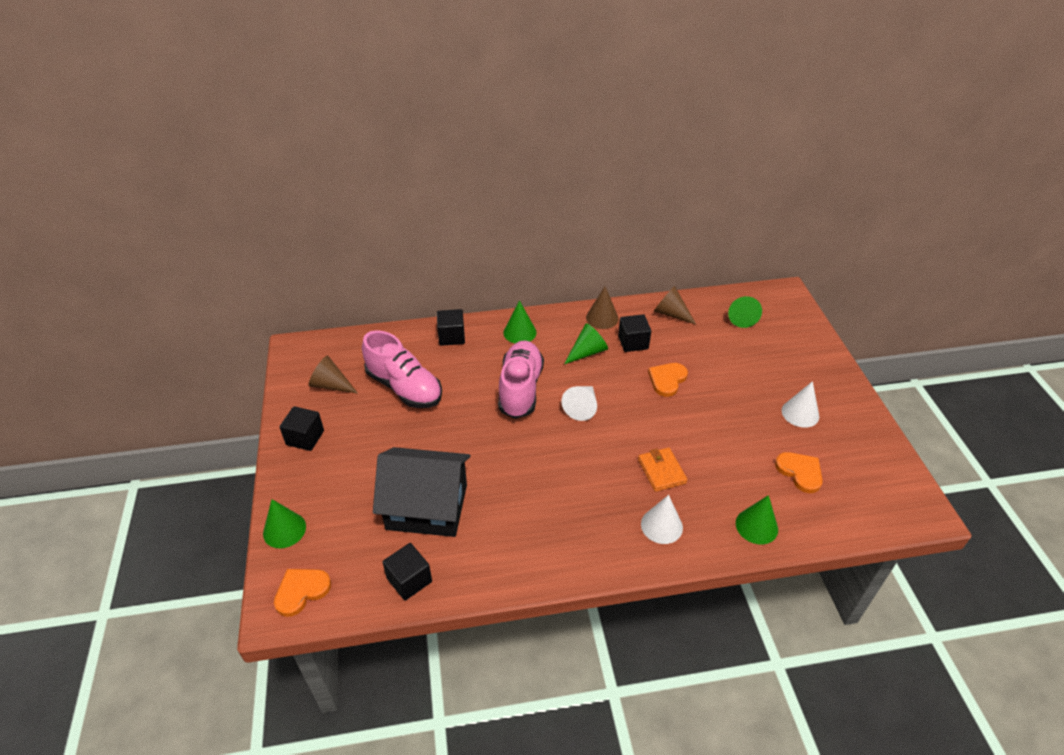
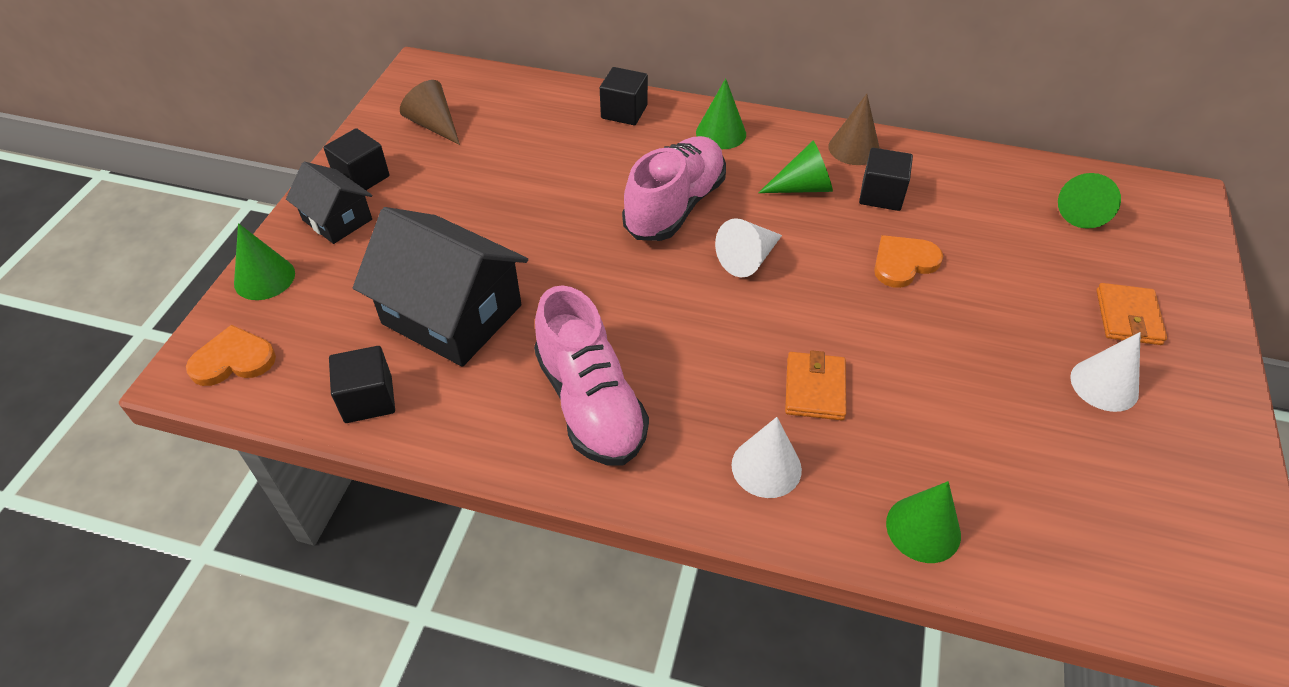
camera: 25 degrees right, 5 degrees up
pink shoe [362,330,442,408] -> pink shoe moved to [534,285,649,466]
brown cone [654,286,696,324] -> none
orange heart [775,452,823,493] -> none
none -> black house [286,162,372,244]
none -> orange wallet [1096,283,1167,345]

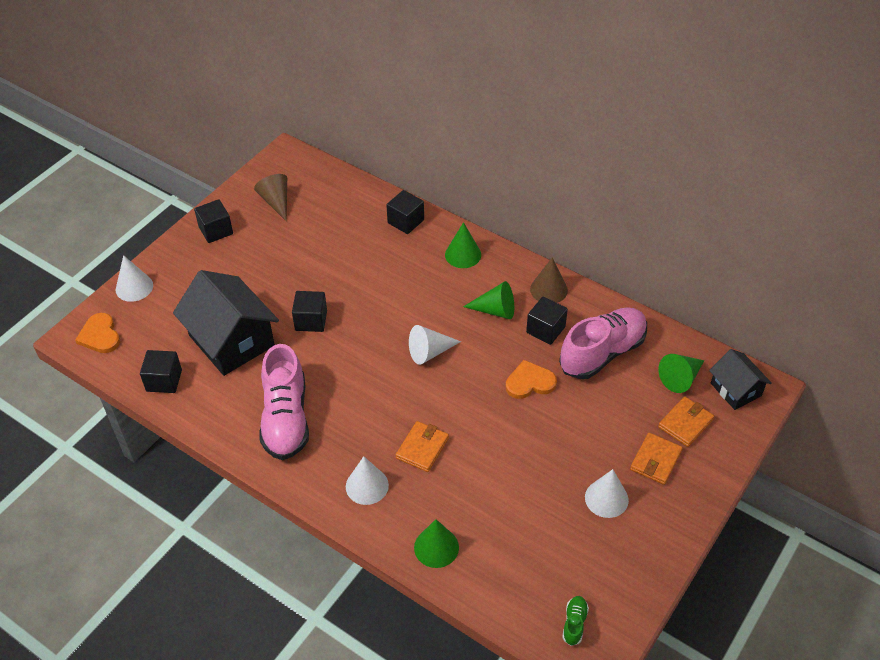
camera: 20 degrees right, 0 degrees up
orange heart [186,325,276,386] -> orange heart turned 120 degrees counterclockwise [75,313,120,353]
green cone [234,223,295,300] -> white cone [116,255,153,302]
black house [286,162,372,244] -> black house moved to [709,349,772,410]
pink shoe [622,136,726,241] -> pink shoe moved to [559,307,647,379]
none -> black cube [292,291,327,332]
none -> green shoe [562,596,589,646]
none -> orange wallet [658,397,714,447]

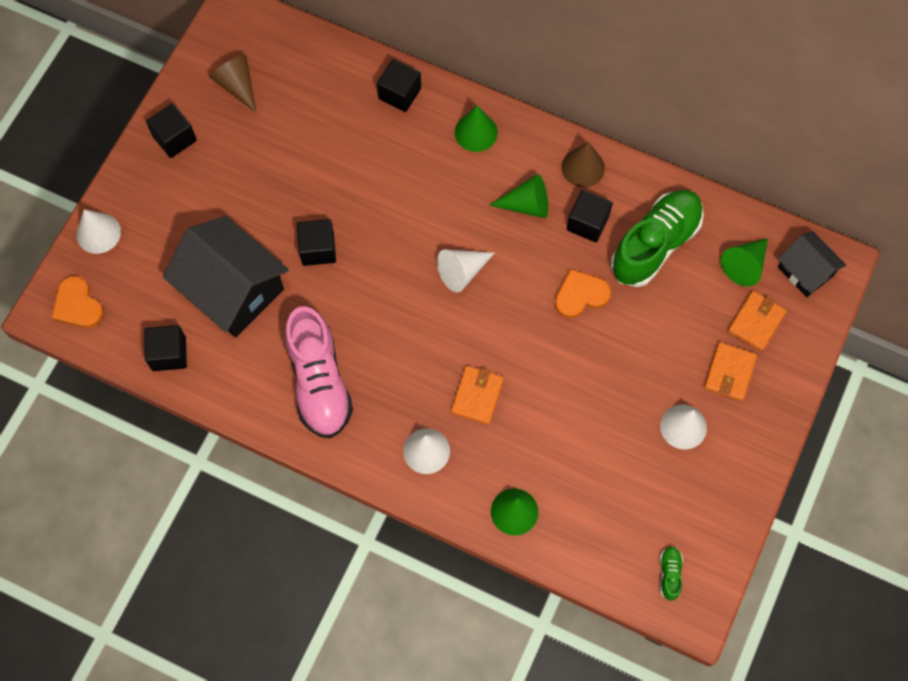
camera: 10 degrees left, 20 degrees up
pink shoe [559,307,647,379] -> green shoe [611,190,704,287]

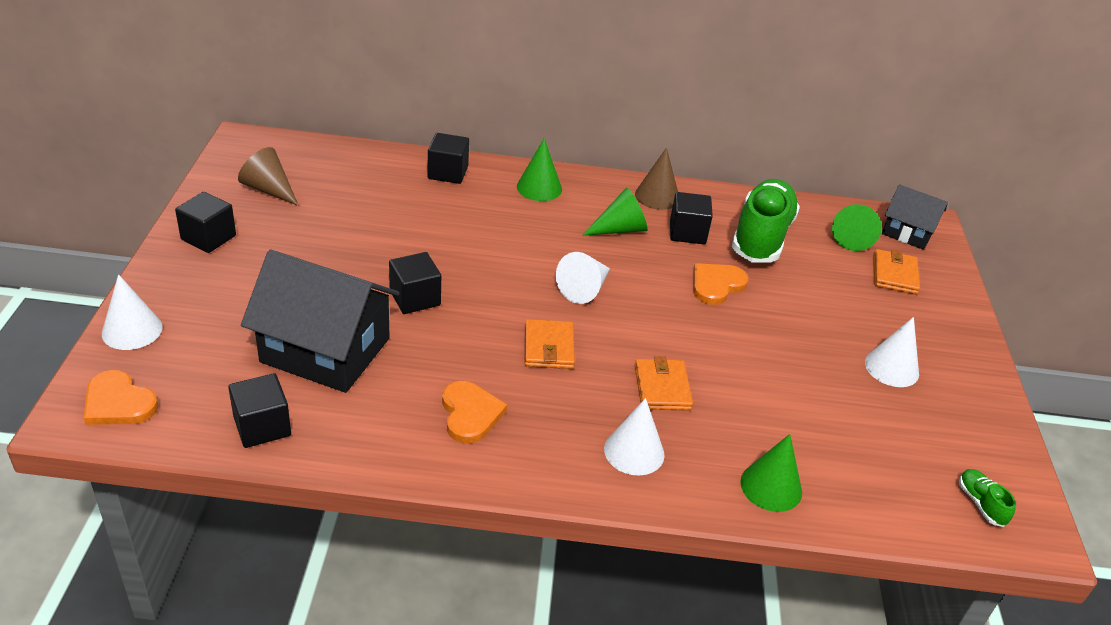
camera: 25 degrees left, 30 degrees down
pink shoe [285,306,353,438] -> orange heart [442,381,507,443]
orange wallet [704,342,757,401] -> orange wallet moved to [525,319,575,369]

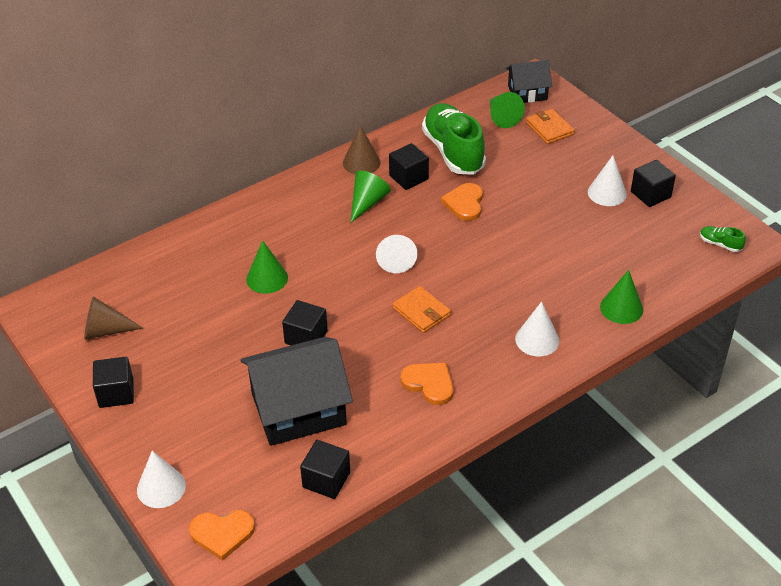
camera: 35 degrees left, 5 degrees up
black cube [427,133,469,184] -> black cube moved to [631,160,676,207]
green cone [517,139,562,201] -> green cone moved to [246,240,288,294]
orange wallet [635,356,693,411] -> none

